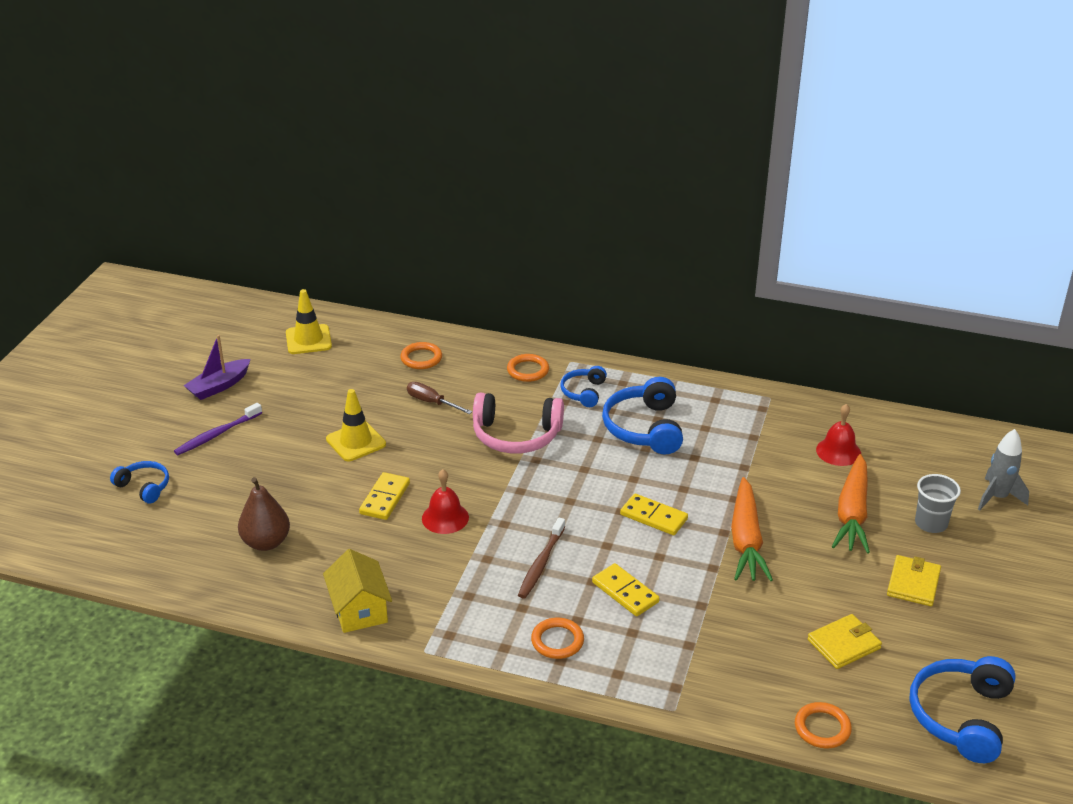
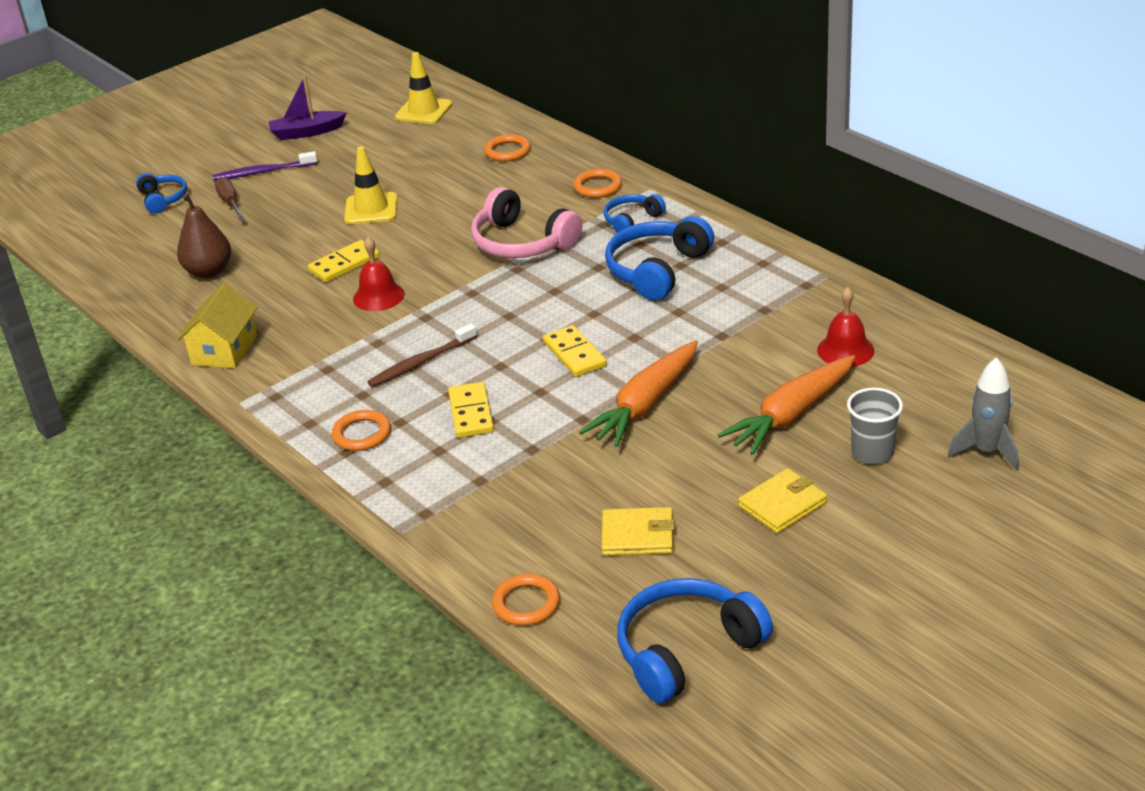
camera: 35 degrees right, 0 degrees up
brown screwdriver [407,382,472,414] -> brown screwdriver moved to [215,177,245,220]

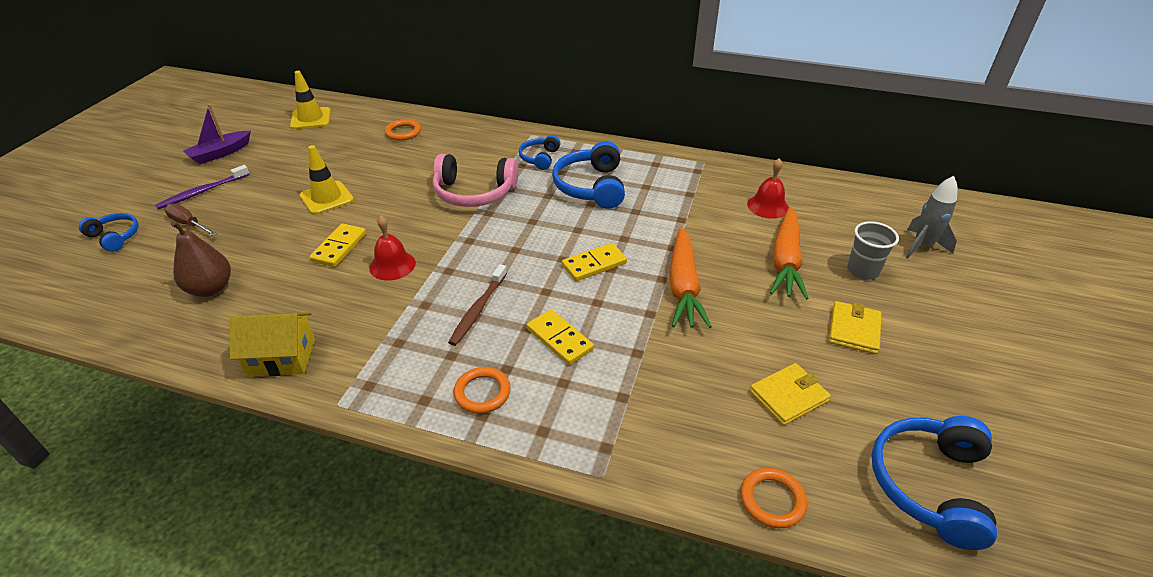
camera: 35 degrees left, 5 degrees up
yellow house [177,283,258,369] -> yellow house turned 75 degrees counterclockwise [230,312,315,377]
yellow domino [543,325,607,377] -> yellow domino turned 60 degrees counterclockwise [562,243,627,281]
orange ring [573,169,622,198] -> none

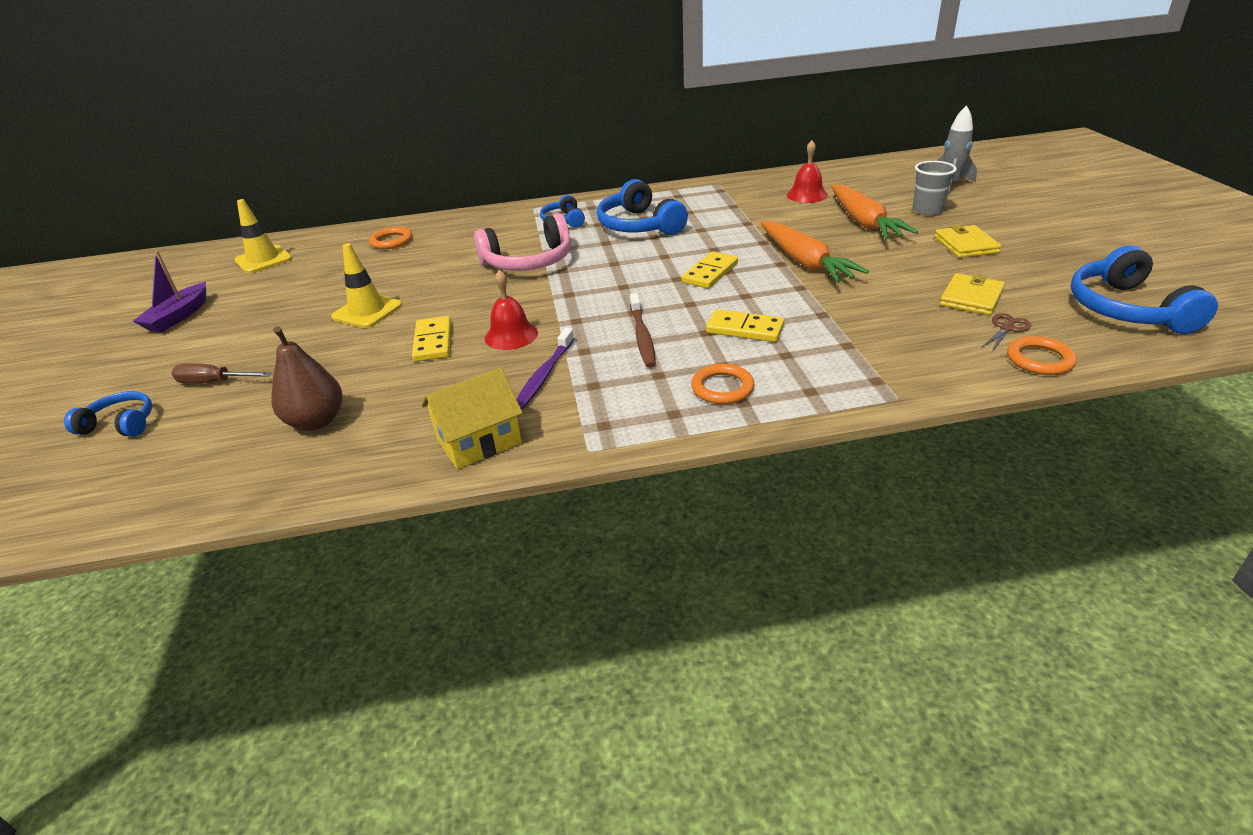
camera: 25 degrees left, 5 degrees down
purple toothbrush [155,165,250,209] -> purple toothbrush moved to [517,328,575,410]
none -> brown scissors [981,313,1032,352]

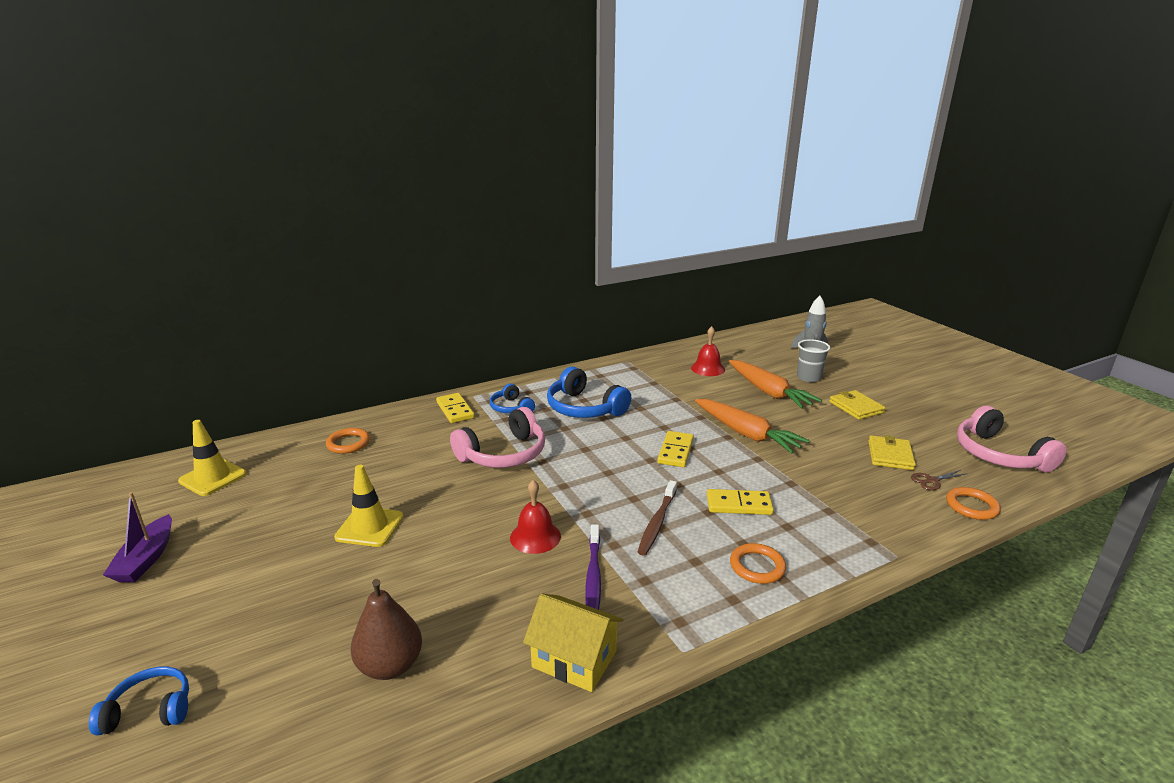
camera: 20 degrees left, 10 degrees down
brown screwdriver [171,363,271,383] -> none
yellow domino [412,316,451,362] -> yellow domino moved to [436,393,475,423]
yellow house [421,368,523,469] -> yellow house turned 75 degrees clockwise [523,593,624,692]
brown toothbrush [630,293,656,368] -> brown toothbrush turned 45 degrees clockwise [638,480,677,556]
brown scissors [981,313,1032,352] -> brown scissors turned 135 degrees counterclockwise [911,470,968,490]
blue headphones [1071,246,1218,334] -> pink headphones [957,405,1067,473]

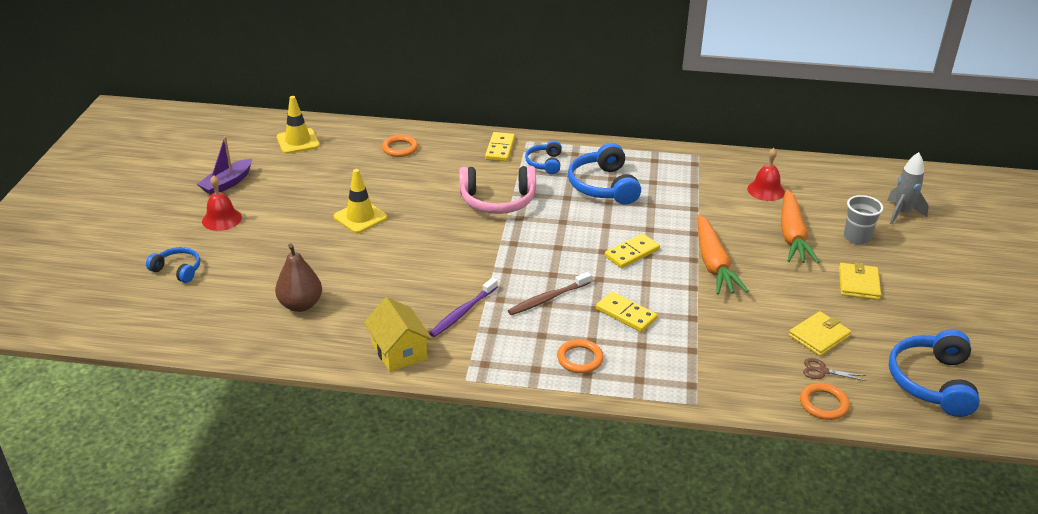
camera: 35 degrees right, 10 degrees up
red bell [510,480,561,554] -> red bell moved to [202,175,242,231]
pink headphones [957,405,1067,473] -> blue headphones [889,329,980,417]

